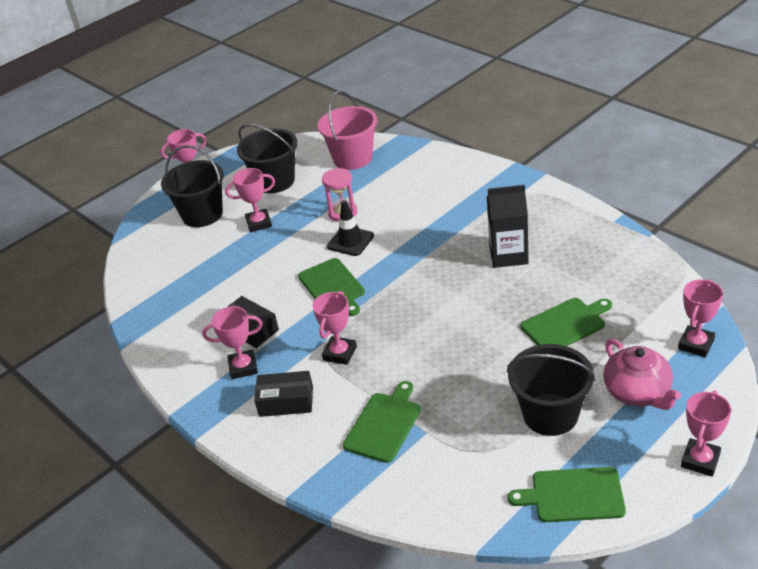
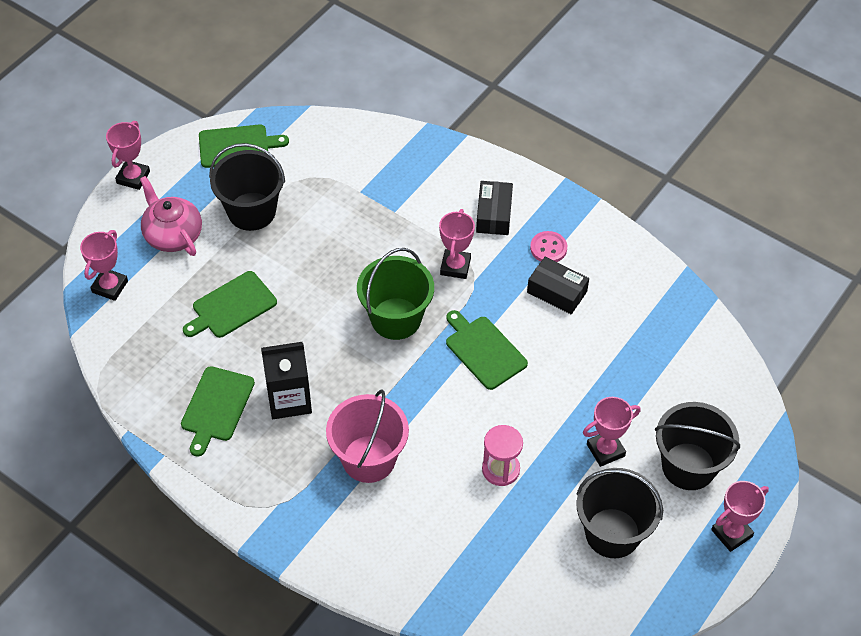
camera: 165 degrees right, 15 degrees up
pink trophy [202,306,263,379] -> pink button [530,231,567,262]
black box [254,371,313,417] -> black box turned 75 degrees counterclockwise [476,181,513,235]
pink bucket [318,91,377,170] -> pink bucket moved to [326,389,409,483]
black traffic cone [327,200,374,256] -> none
green cutting board [343,381,421,463] -> green cutting board moved to [181,366,255,457]
none -> green bucket [357,248,434,340]

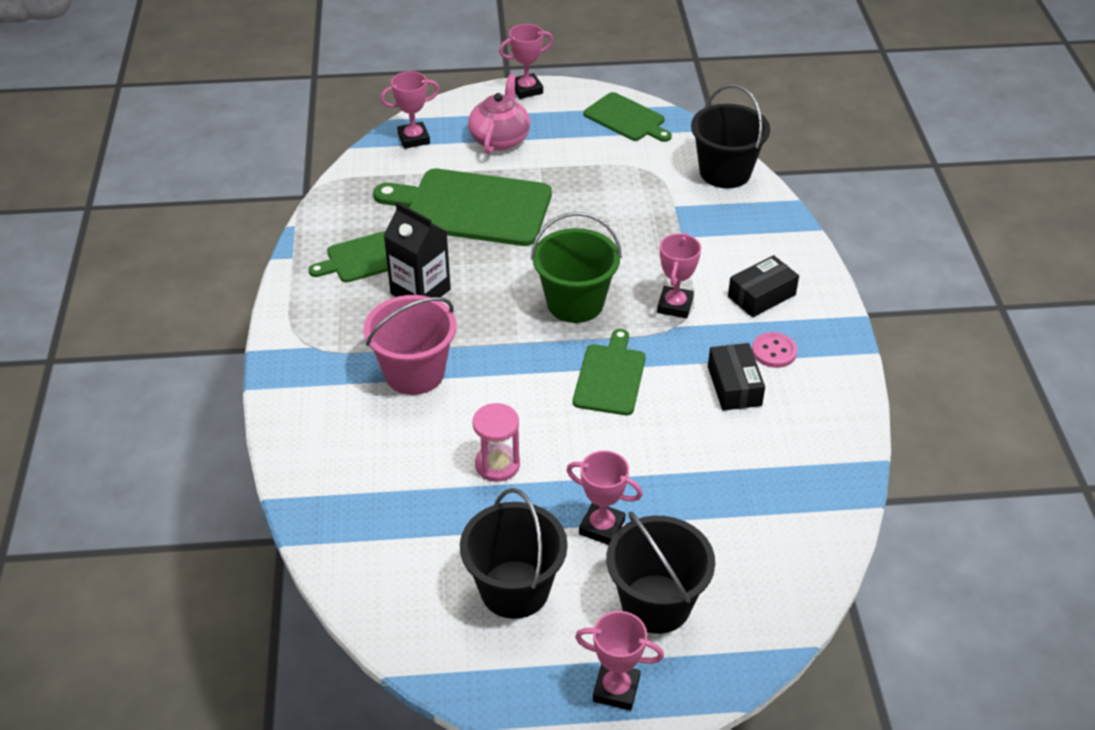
camera: 50 degrees right, 10 degrees down
green cutting board [183,271,277,338] -> green cutting board [373,169,552,246], size x1.75
black bucket [209,143,285,231] -> black bucket moved to [691,84,770,188]
pink trophy [439,209,475,279] -> pink trophy turned 45 degrees counterclockwise [657,233,701,318]

